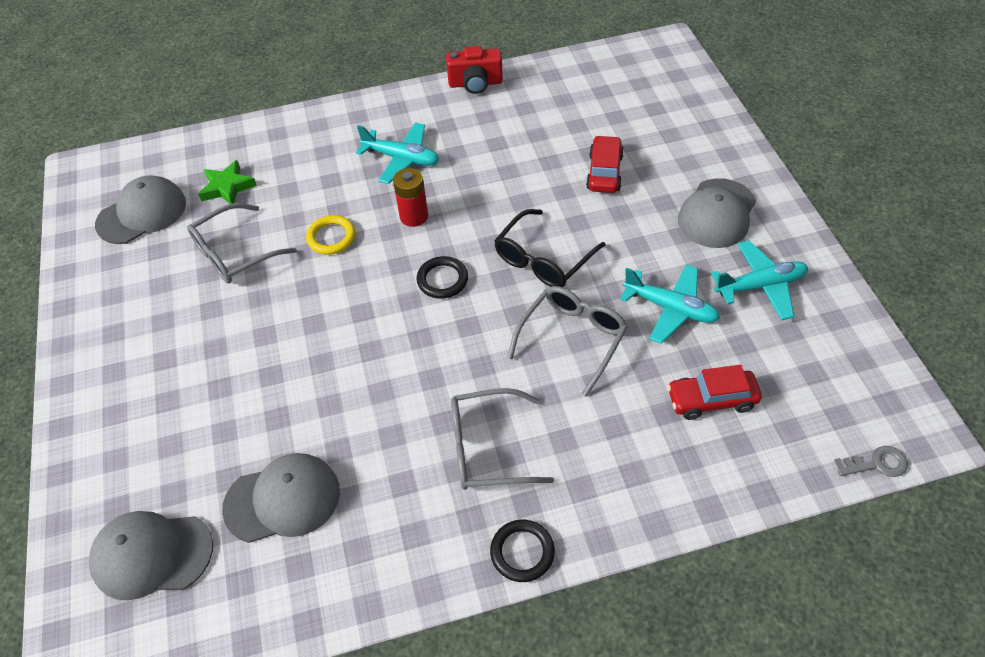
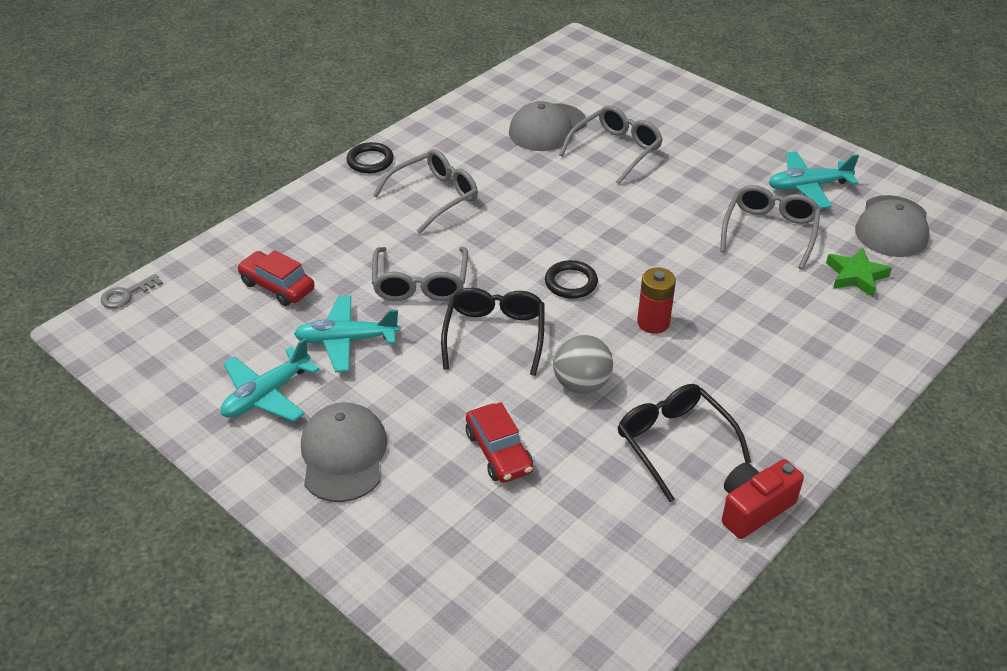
camera: 145 degrees right, 10 degrees down
grey cap [89,511,213,600] -> none
yellow ring [306,215,356,255] -> none
turquoise plane [356,122,439,184] -> turquoise plane moved to [769,151,859,208]
red car [667,365,762,420] -> red car turned 105 degrees counterclockwise [237,250,315,306]
none -> grey ball [553,334,613,394]
none -> grey glasses [559,106,663,184]
none -> black glasses [618,384,751,502]

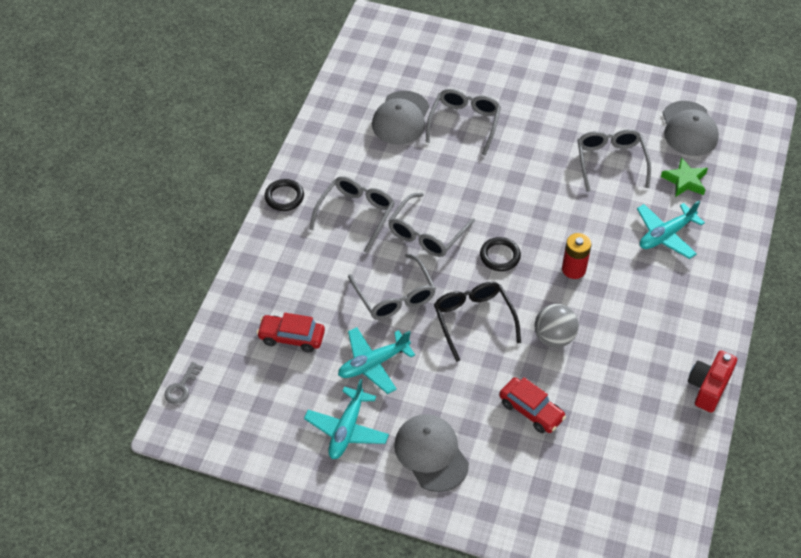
camera: 25 degrees left, 10 degrees up
black glasses [618,384,751,502] -> none
turquoise plane [769,151,859,208] -> turquoise plane moved to [637,201,705,259]
none -> grey glasses [388,193,475,257]

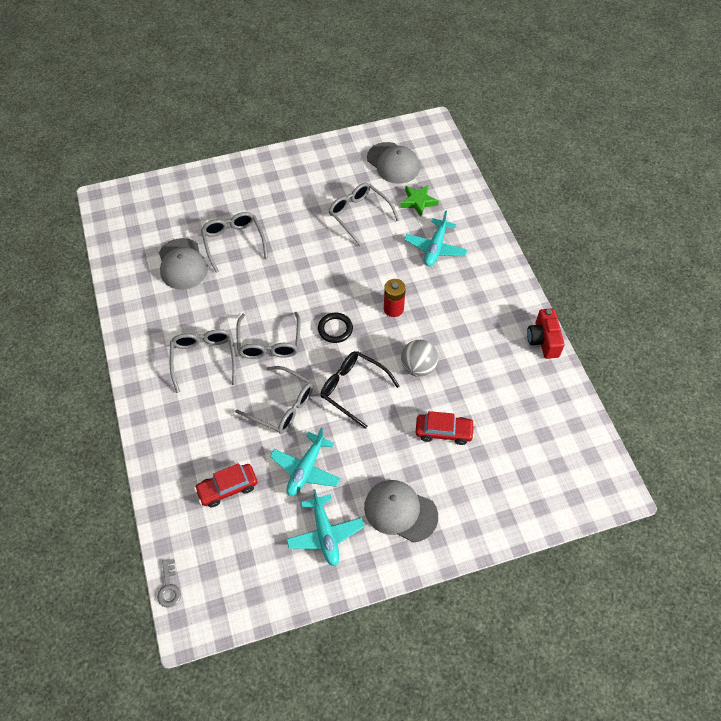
camera: 35 degrees left, 5 degrees up
black ring [265,179,304,211] -> none

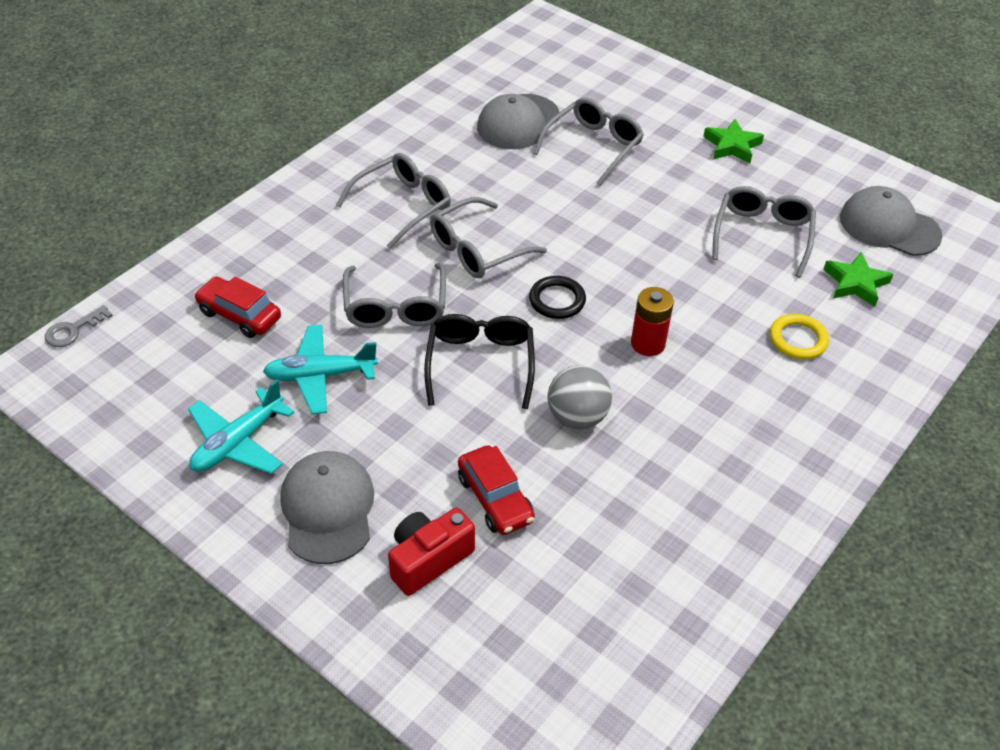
camera: 55 degrees right, 10 degrees down
grey cap [367,142,420,184] -> grey cap turned 105 degrees clockwise [840,186,943,256]
turquoise plane [404,210,467,266] -> yellow ring [770,314,829,359]
red camera [527,308,565,359] -> red camera moved to [388,508,475,596]
none -> green star [703,119,764,164]

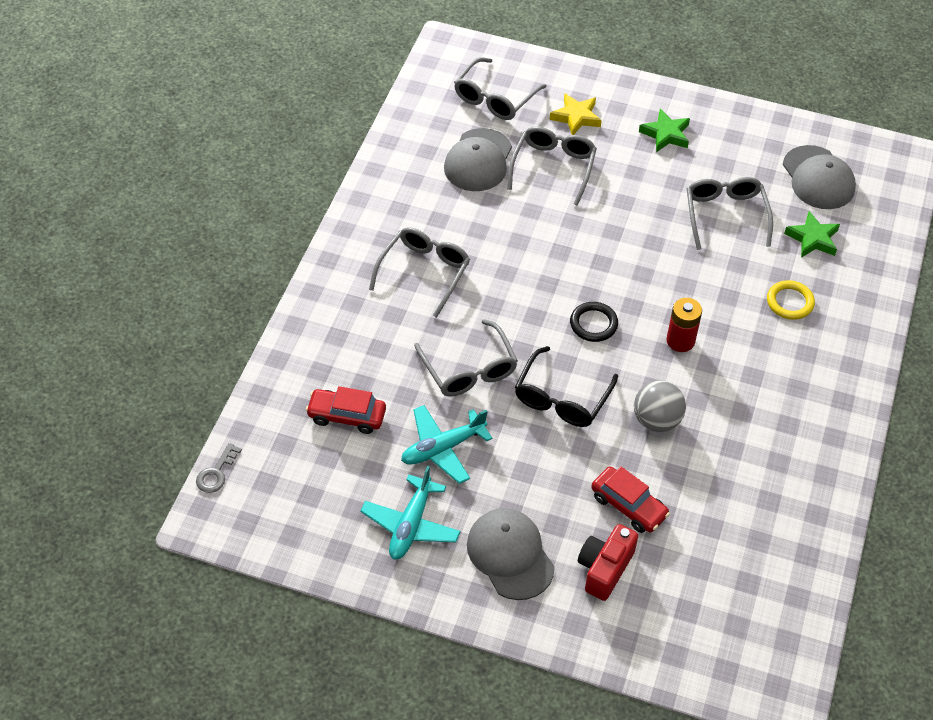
camera: 20 degrees left, 5 degrees up
black glasses [424,314,535,409] -> black glasses turned 135 degrees counterclockwise [515,346,618,427]
grey glasses [430,197,547,278] -> grey glasses moved to [454,57,547,120]
grey cap [840,186,943,256] -> grey cap turned 120 degrees counterclockwise [783,145,856,209]
none -> yellow star [550,93,602,135]

